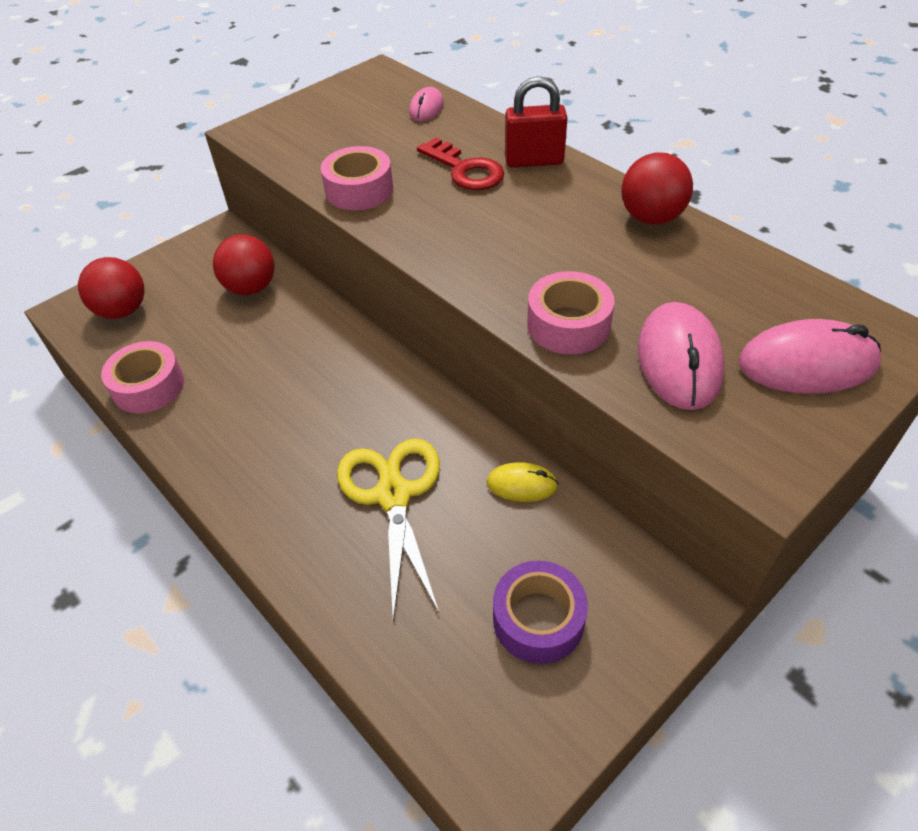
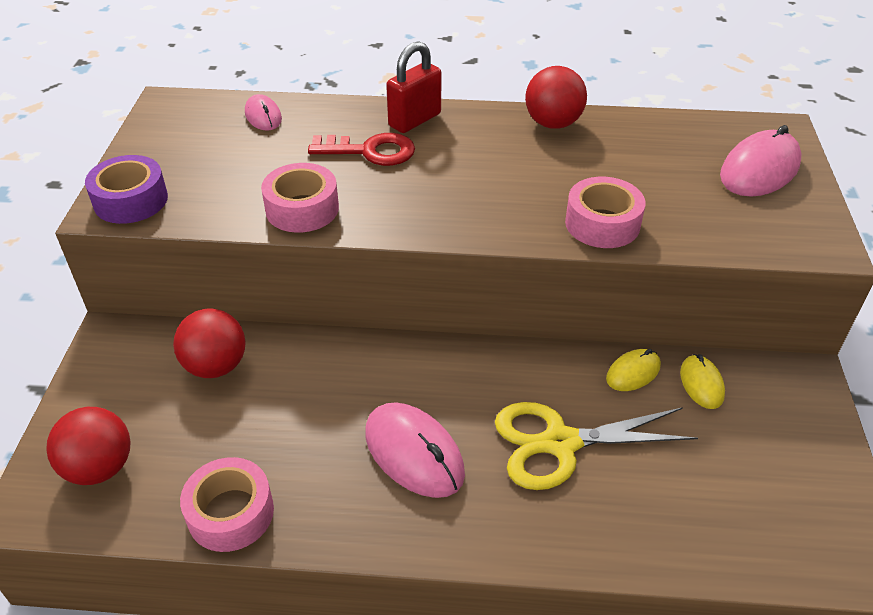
camera: 45 degrees left, 5 degrees down
yellow scissors [337,438,440,620] -> yellow scissors turned 45 degrees counterclockwise [495,402,698,490]
purple tape [493,561,588,664] -> purple tape moved to [85,155,168,224]
pink mouse [638,302,725,410] -> pink mouse moved to [365,403,465,498]
none -> yellow mouse [680,354,725,409]

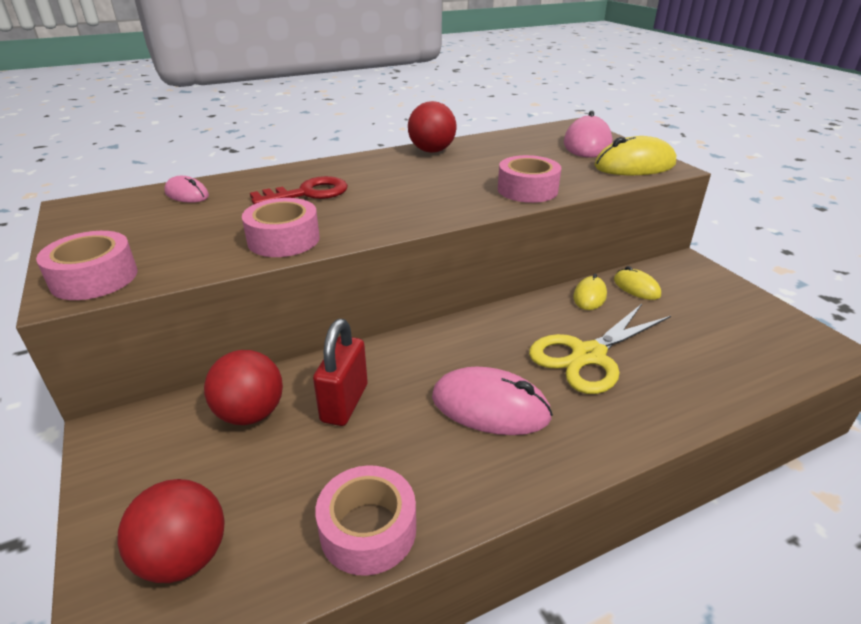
camera: 30 degrees left, 10 degrees down
purple tape [85,155,168,224] -> pink tape [36,231,138,300]
red padlock [386,41,441,133] -> red padlock moved to [313,319,368,426]
none -> yellow mouse [594,136,676,175]

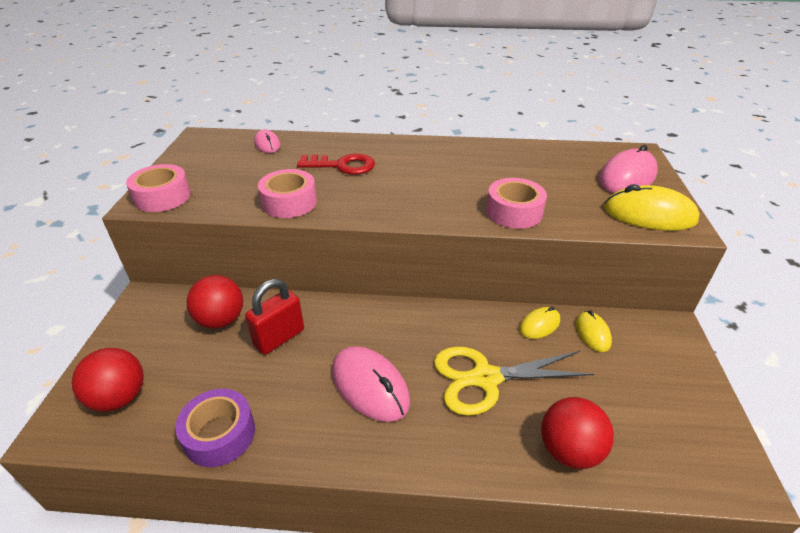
camera: 30 degrees right, 5 degrees up
pink tape [315,465,416,576] -> purple tape [175,389,255,467]
red ball [408,101,457,153] -> red ball moved to [541,397,614,469]

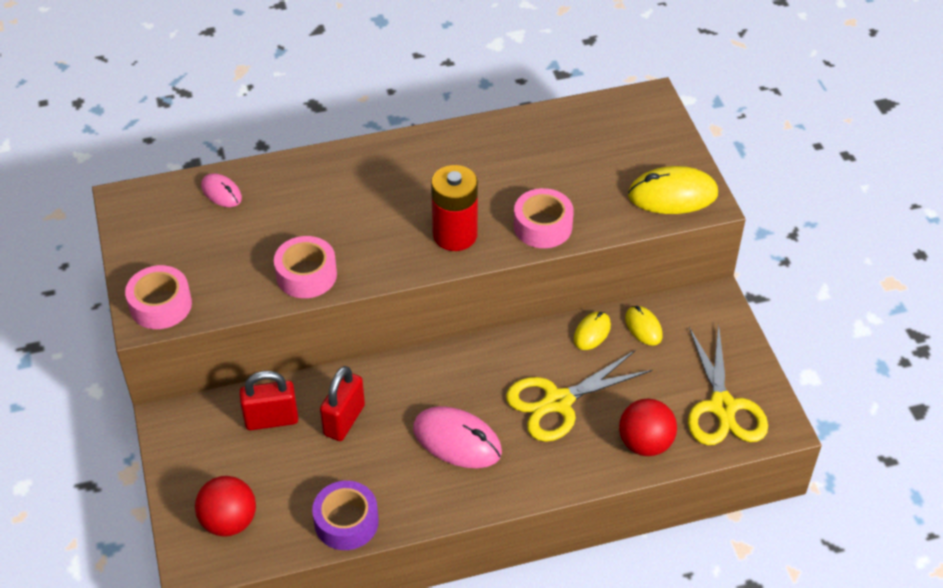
camera: 20 degrees left, 10 degrees up
red ball [187,275,243,329] -> red padlock [239,371,298,430]
red key [297,153,375,175] -> none
pink mouse [599,145,658,193] -> none
none -> red battery [431,165,478,251]
none -> yellow scissors [688,324,768,445]

